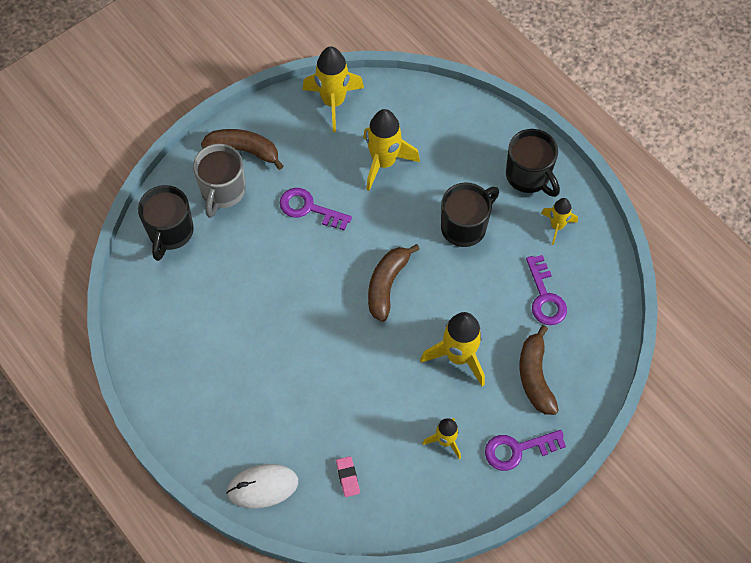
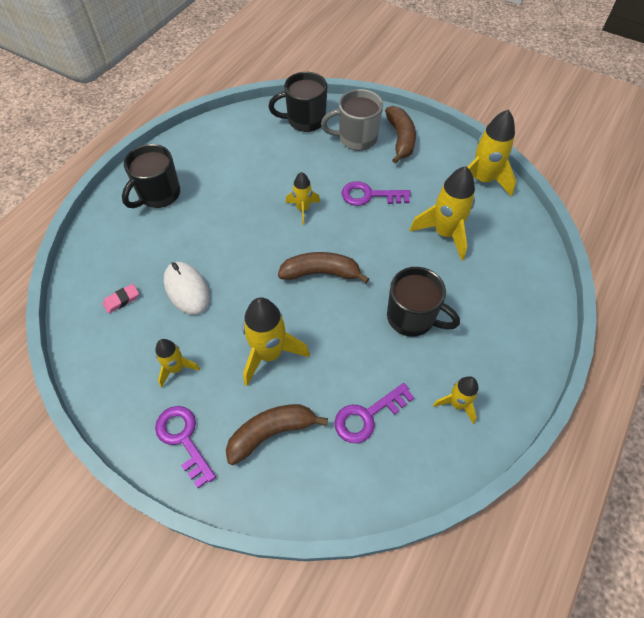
camera: 70 degrees right, 5 degrees down
white mouse [226,464,298,508] -> white mouse moved to [164,262,210,315]
purple key [280,188,352,231] -> purple key turned 90 degrees counterclockwise [341,181,411,206]
black mug [506,129,560,197] -> black mug moved to [122,144,180,208]
none -> yellow rocket [286,172,320,225]

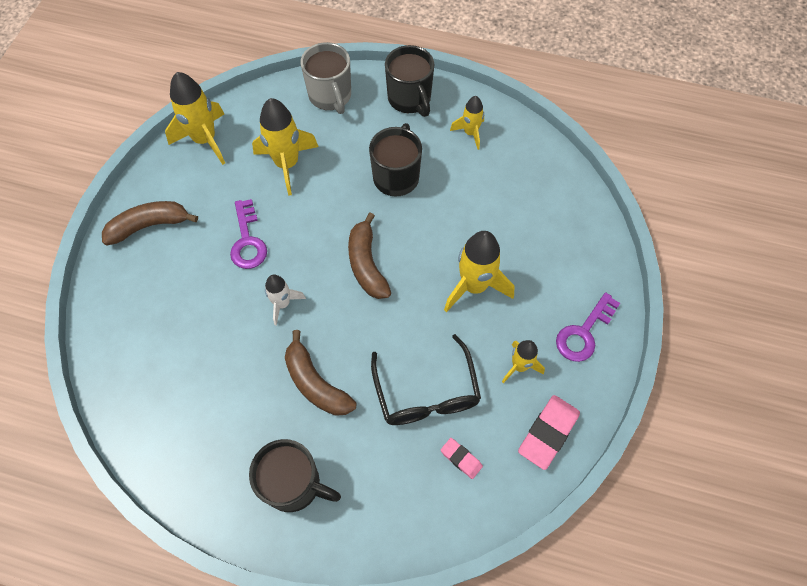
camera: 105 degrees left, 5 degrees up
white mouse [164,262,210,315] -> black glasses [371,334,481,425]
brown banana [226,404,328,465] -> brown banana moved to [285,330,357,416]
black mug [268,72,327,132] -> black mug moved to [385,45,434,117]
yellow rocket [286,172,320,225] -> white rocket [265,275,306,326]
grey mug [321,89,383,150] -> grey mug moved to [301,42,351,114]
purple key [334,383,415,443] -> none
none -> pink eraser [518,395,580,470]

